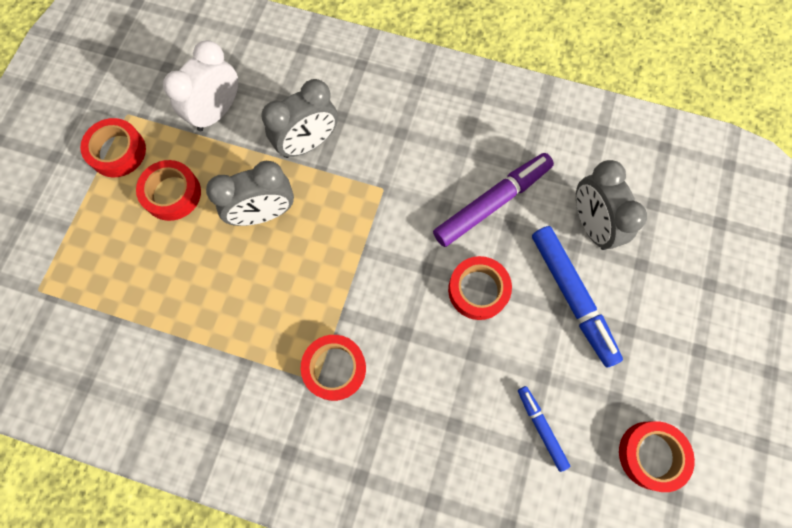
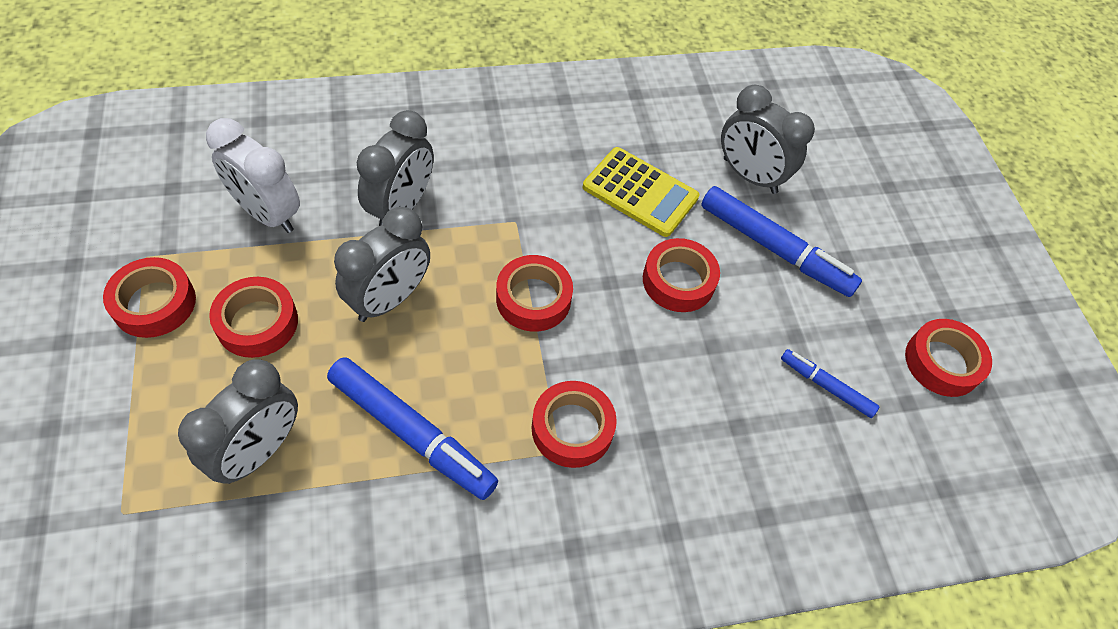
camera: 35 degrees left, 15 degrees down
white clock [163,40,238,131] -> white clock turned 60 degrees counterclockwise [206,118,300,233]
purple marker [433,153,554,247] -> yellow calculator [583,147,699,237]
none -> grey clock [178,359,298,484]
none -> blue marker [327,357,498,500]
none -> red tape [496,255,573,332]

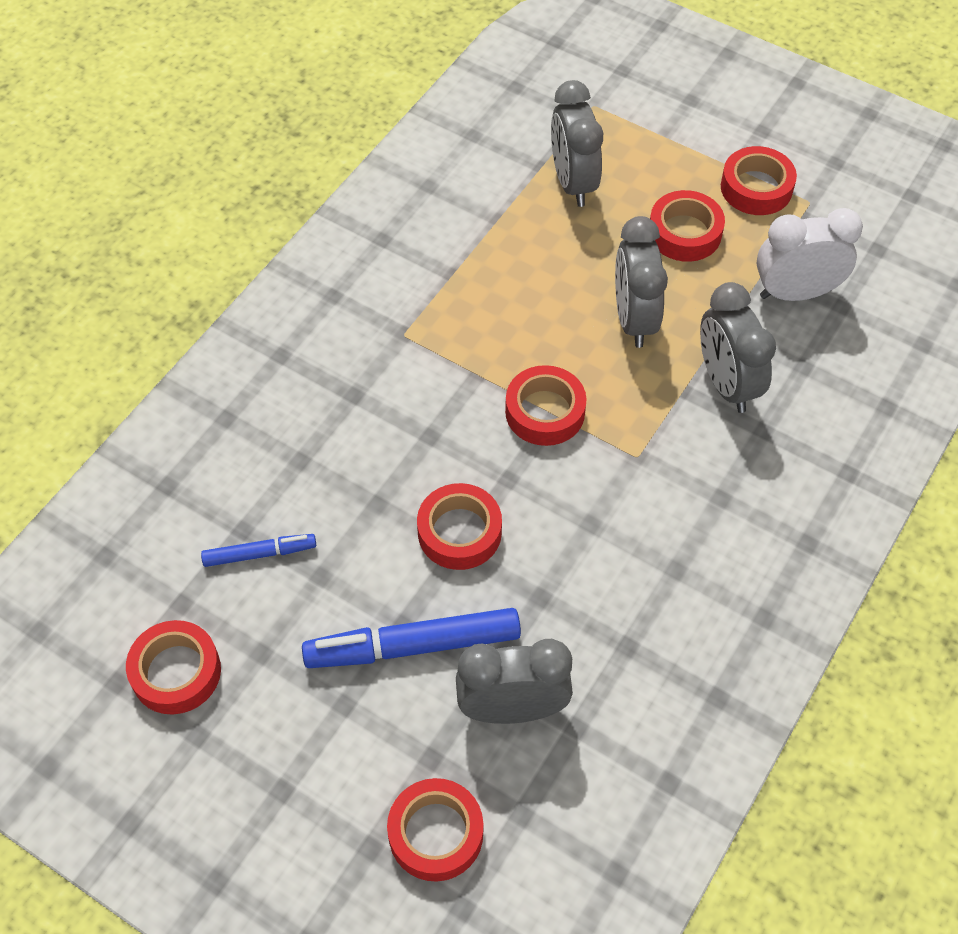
camera: 140 degrees right, 0 degrees up
blue marker [327,357,498,500] -> none
red tape [532,381,617,468] -> red tape moved to [387,778,483,882]
yellow calculator [583,147,699,237] -> none

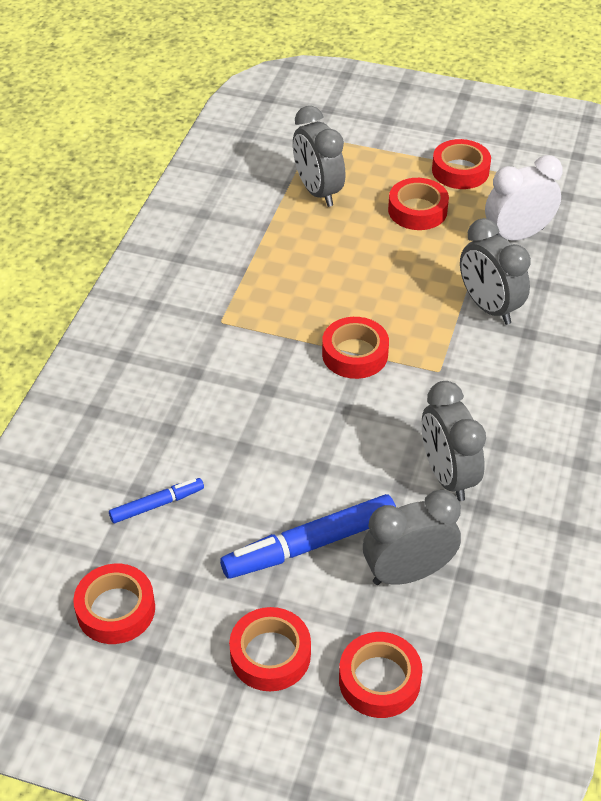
camera: 15 degrees left, 10 degrees down
red tape [417,483,502,570] -> red tape moved to [229,607,311,691]
grey clock [615,216,668,348] -> grey clock moved to [422,381,486,501]

